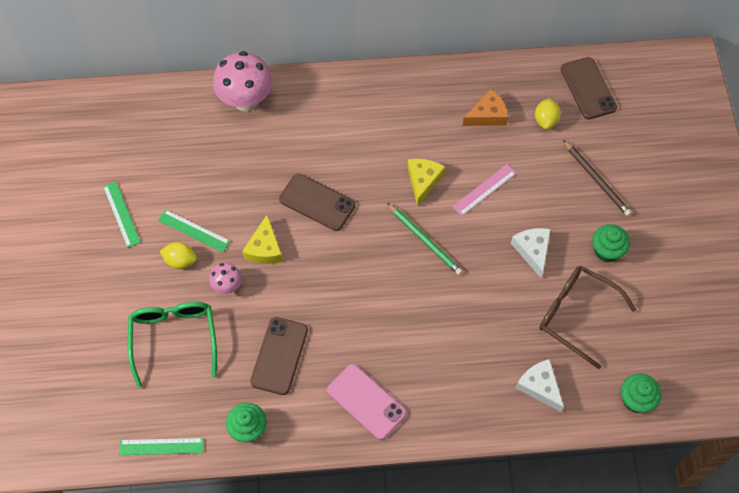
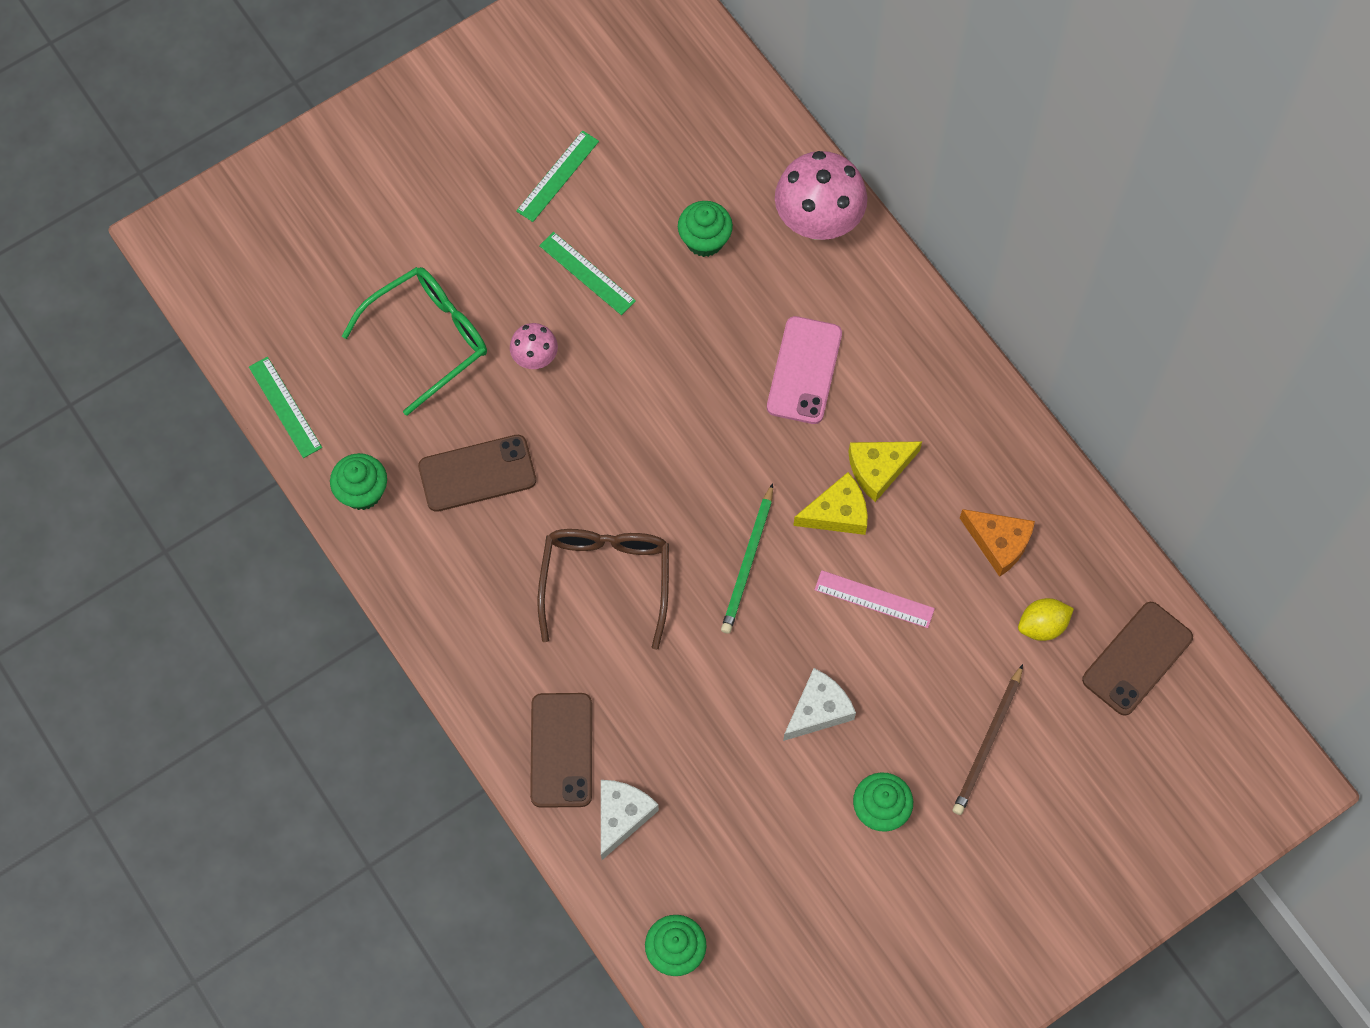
camera: 60 degrees right, 5 degrees up
green ruler [158,209,230,252] -> green ruler turned 45 degrees counterclockwise [539,232,636,315]
yellow lemon [160,242,197,269] -> none
yellow cheese [242,215,283,264] -> yellow cheese moved to [848,442,922,502]
brown phone [279,174,355,231] -> brown phone moved to [530,693,592,808]
pink phone [327,364,406,440] -> pink phone moved to [767,316,842,424]
brown glasses [539,266,636,369] -> brown glasses moved to [537,529,669,650]
none -> green cupcake [678,201,733,257]

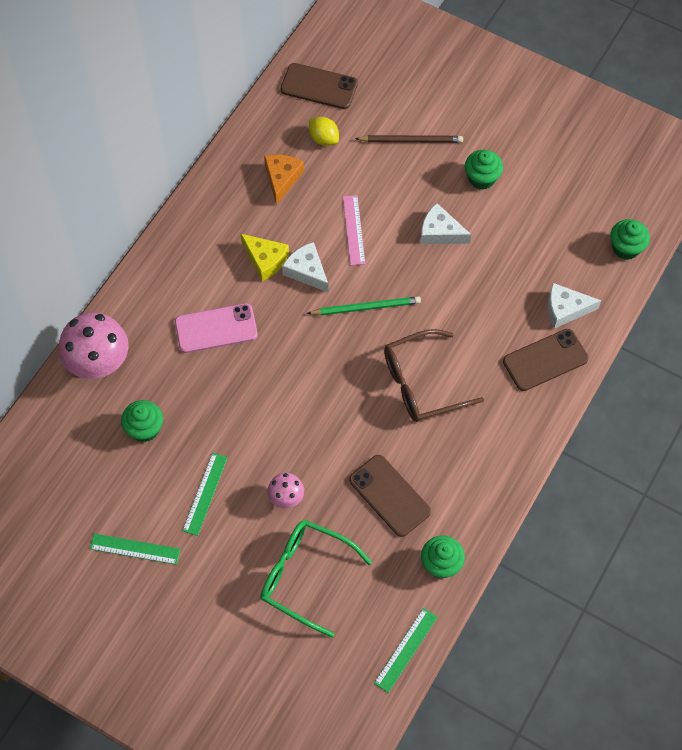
camera: 115 degrees left, 5 degrees down
yellow cheese [793,472,867,535] -> white cheese [282,242,329,293]

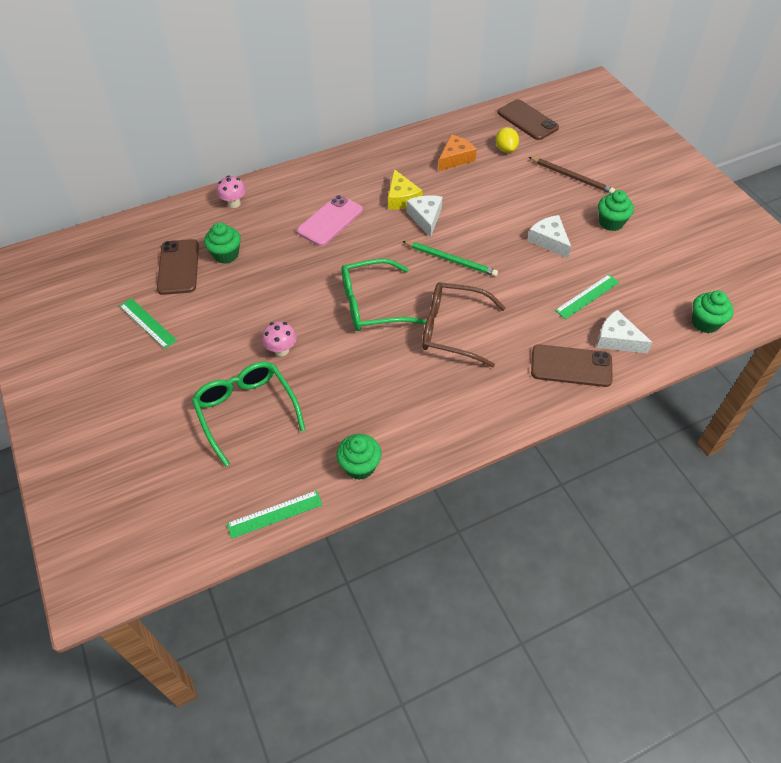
camera: 35 degrees right, 10 degrees down
pink mushroom [59,312,129,379] -> pink mushroom [217,176,246,208], size x0.51
pink phone [175,303,258,353] -> pink phone turned 75 degrees counterclockwise [297,195,363,246]
green ruler [182,453,228,536] -> green ruler moved to [555,274,619,319]
pink ruler [343,195,365,265] -> none
brown phone [349,455,431,537] -> brown phone moved to [157,239,199,295]
none -> green glasses [341,259,426,331]

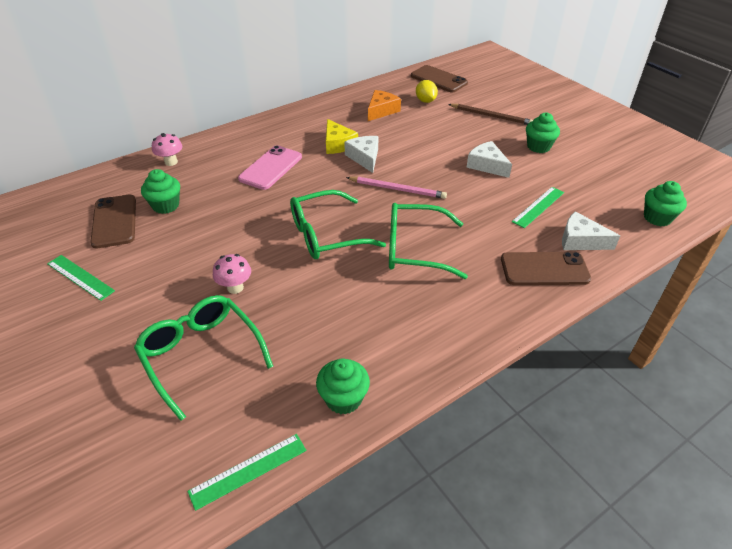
camera: 10 degrees left, 10 degrees down
green pencil [402,241,498,276] -> pink pencil [346,177,447,199]
brown glasses [422,282,506,367] -> green glasses [389,203,468,279]

